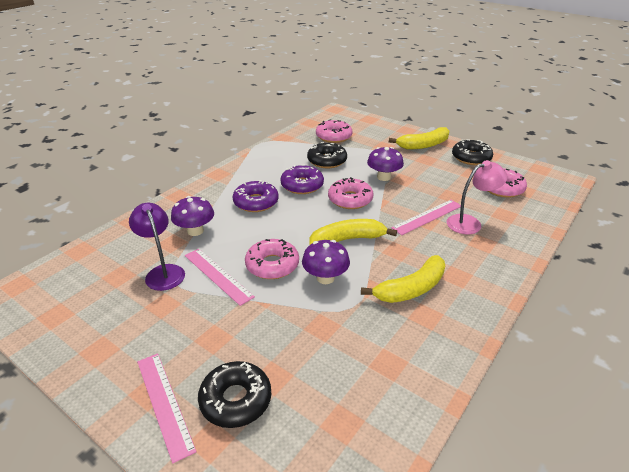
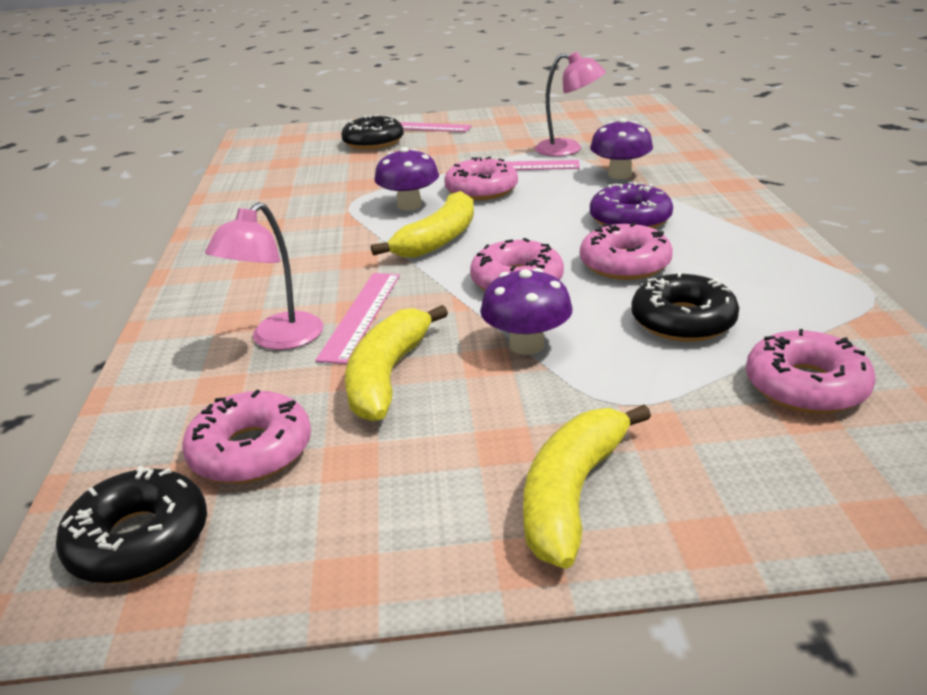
camera: 140 degrees right, 5 degrees down
purple lamp [129,203,185,291] -> pink lamp [535,51,606,156]
purple donut [280,164,324,194] -> pink donut [580,222,673,280]
yellow banana [361,255,445,303] -> yellow banana moved to [345,305,448,421]
black donut [452,139,493,165] -> black donut moved to [56,466,207,584]

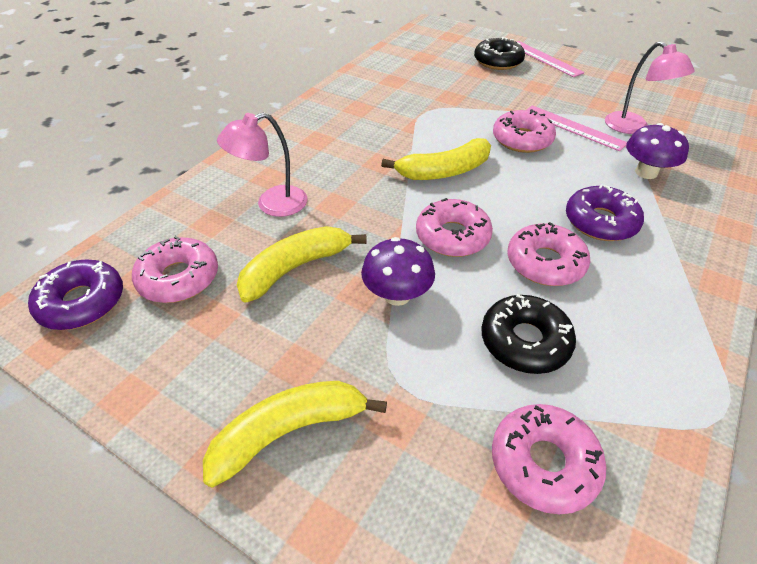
camera: 35 degrees right, 15 degrees up
black donut [56,466,207,584] -> purple donut [28,260,123,330]
pink ruler [315,273,400,364] -> none
purple mushroom [374,147,439,210] -> none

